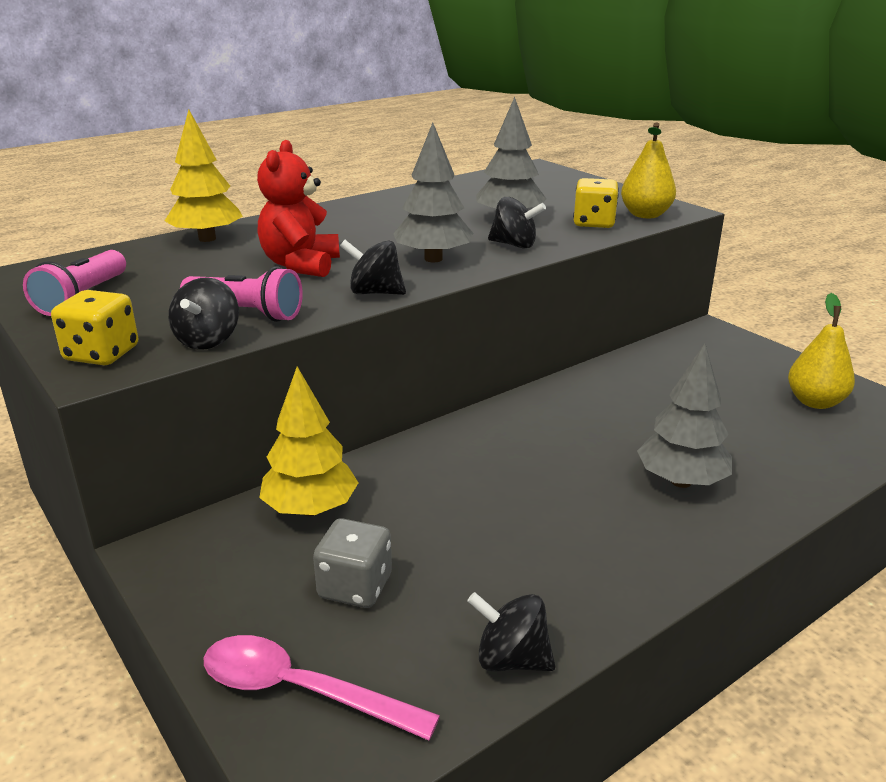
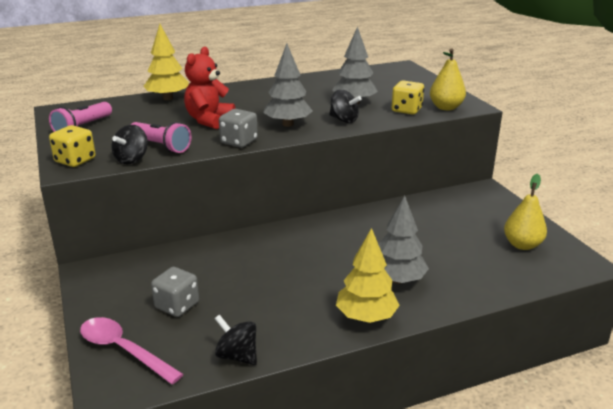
camera: 15 degrees right, 0 degrees up
yellow tree [259,367,359,516] -> yellow tree moved to [336,228,400,323]
black spinning top [340,240,406,295] -> grey dice [219,109,258,148]

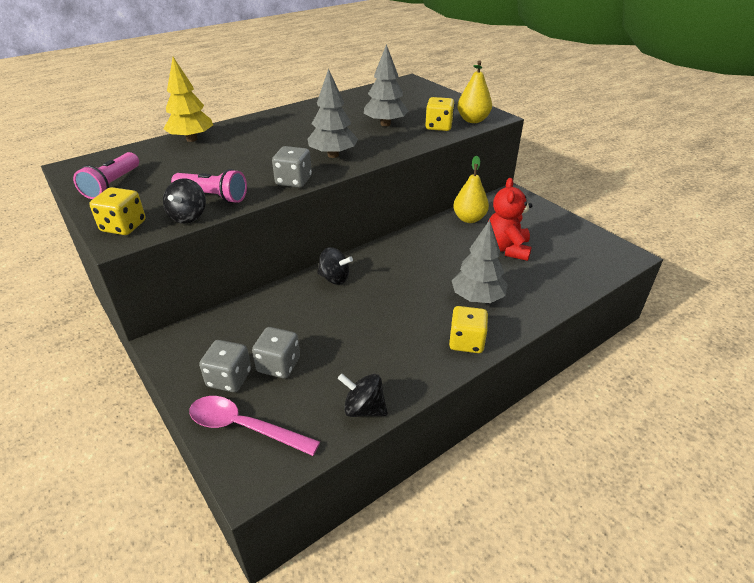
camera: 15 degrees left, 10 degrees up
red teddy bear [184,47,235,129] -> red teddy bear moved to [488,178,532,261]
black spinning top [329,90,362,123] -> black spinning top moved to [317,247,353,285]
yellow tree [336,228,400,323] -> yellow dice [449,306,488,353]
yellow pear [504,174,547,250] -> yellow pear moved to [453,156,489,223]
none -> grey dice [199,340,251,392]

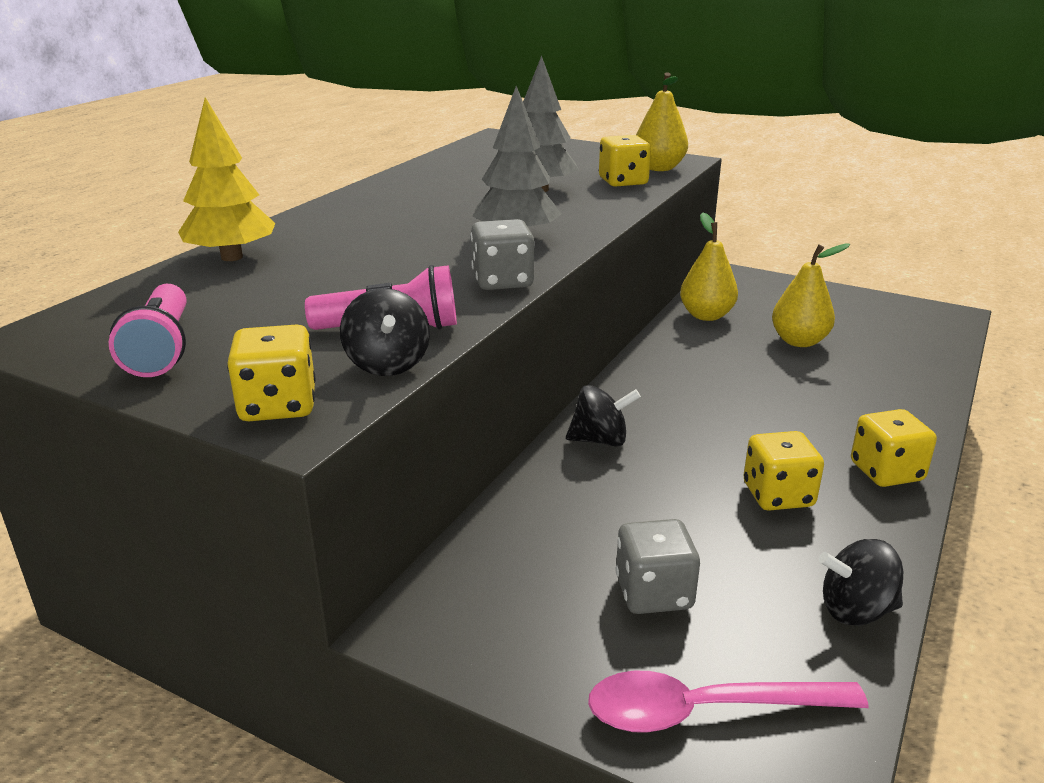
camera: 25 degrees left, 10 degrees down
grey dice [199,340,251,392] -> none
grey tree [452,220,508,303] -> none
red teddy bear [488,178,532,261] -> yellow pear [772,243,850,347]
none -> yellow dice [743,431,824,511]

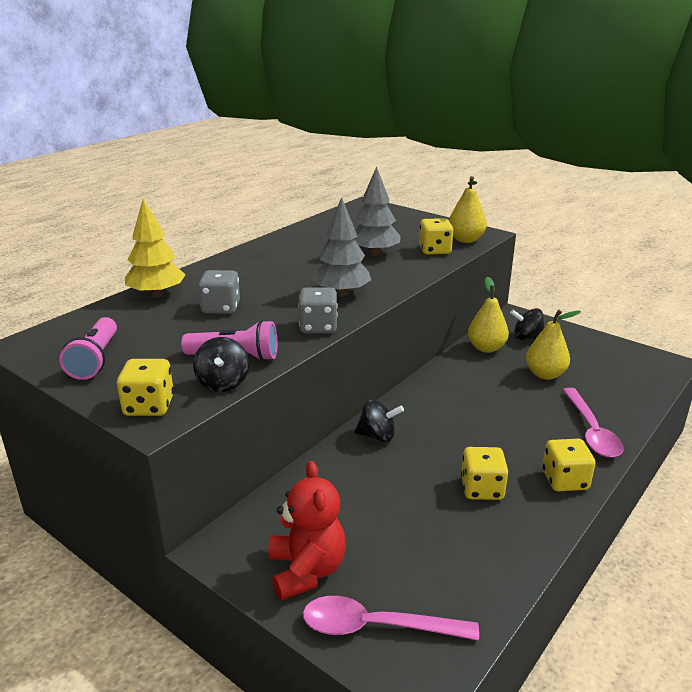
camera: 10 degrees right, 0 degrees up
grey dice [615,519,700,614] -> grey dice moved to [198,270,240,314]
black spinning top [819,539,903,626] -> black spinning top moved to [510,308,545,340]
none -> red teddy bear [268,461,346,601]
none -> pink spoon [563,388,623,458]

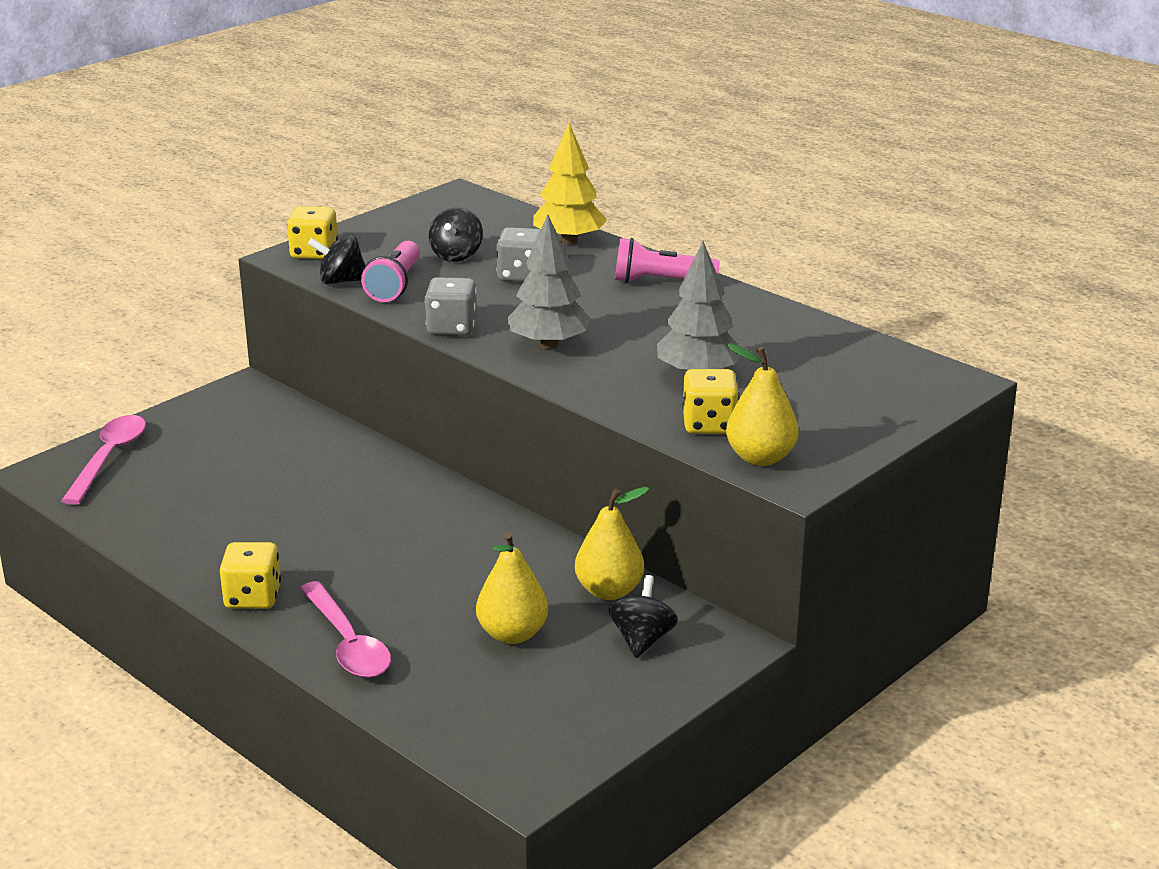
camera: 95 degrees right, 0 degrees up
pink flashlight [59,317,117,380] -> pink flashlight moved to [615,238,720,283]
red teddy bear [268,461,346,601] -> none
black spinning top [355,399,404,442] -> black spinning top moved to [429,207,483,262]
yellow dice [461,447,508,500] -> none
pink spoon [563,388,623,458] -> pink spoon turned 120 degrees counterclockwise [300,581,391,678]

